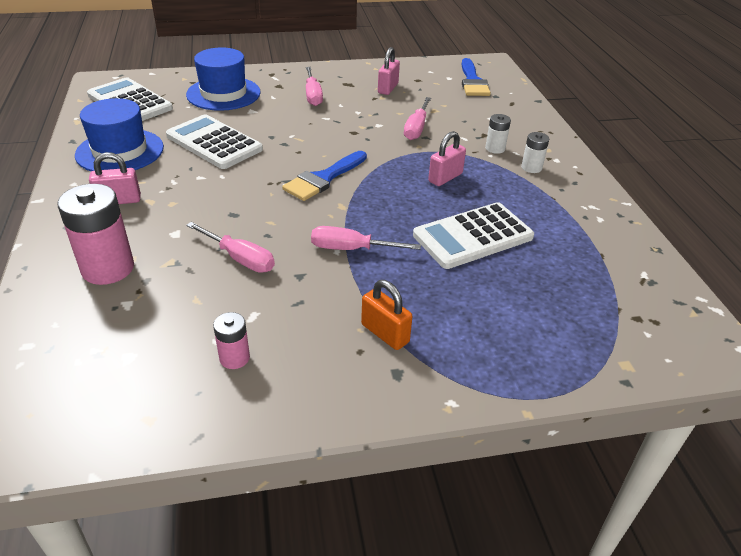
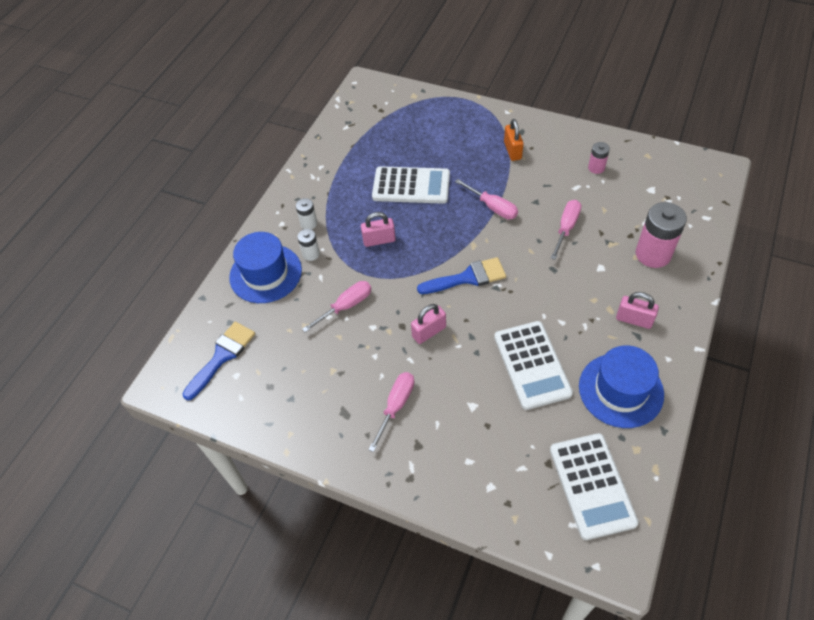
camera: 140 degrees left, 15 degrees up
blue hat [186,47,261,111] -> blue hat moved to [229,232,302,303]
pink screwdriver [186,222,275,273] -> pink screwdriver turned 45 degrees clockwise [551,200,581,260]
pink padlock [378,47,400,95] -> pink padlock moved to [411,304,446,344]

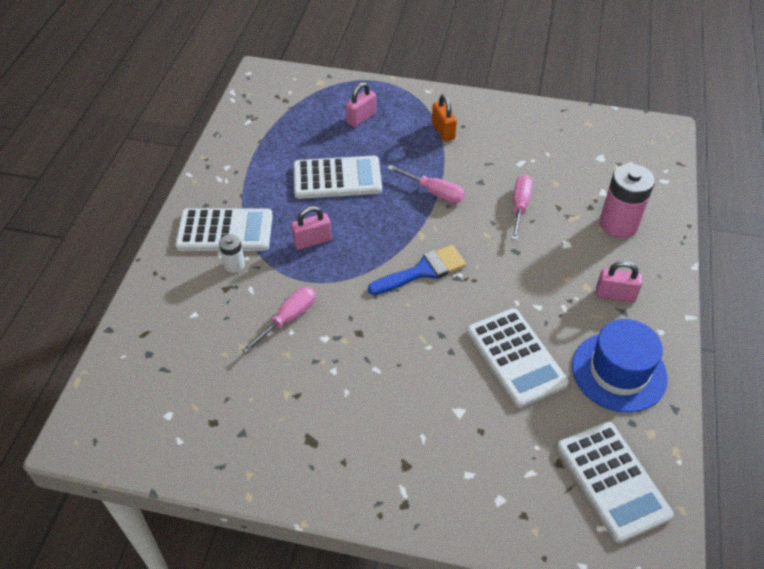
camera: 15 degrees left, 5 degrees down
blue brush [182,322,255,401] -> none
blue hat [229,232,302,303] -> none
white battery [296,198,318,229] -> white calculator [175,208,273,251]
pink screwdriver [368,372,414,452] -> none
pink padlock [411,304,446,344] -> pink padlock moved to [345,82,376,127]
pink battery [588,142,610,174] -> none

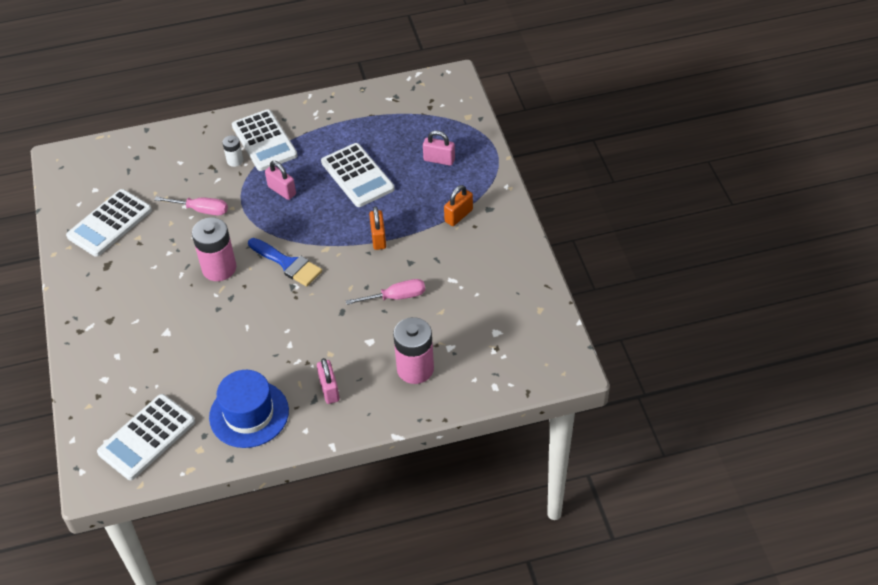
camera: 65 degrees right, 0 degrees up
pink screwdriver [387,165,465,203] -> orange padlock [369,206,386,250]
white calculator [467,308,569,408] -> white calculator moved to [66,189,152,257]
none -> pink battery [192,217,236,281]

